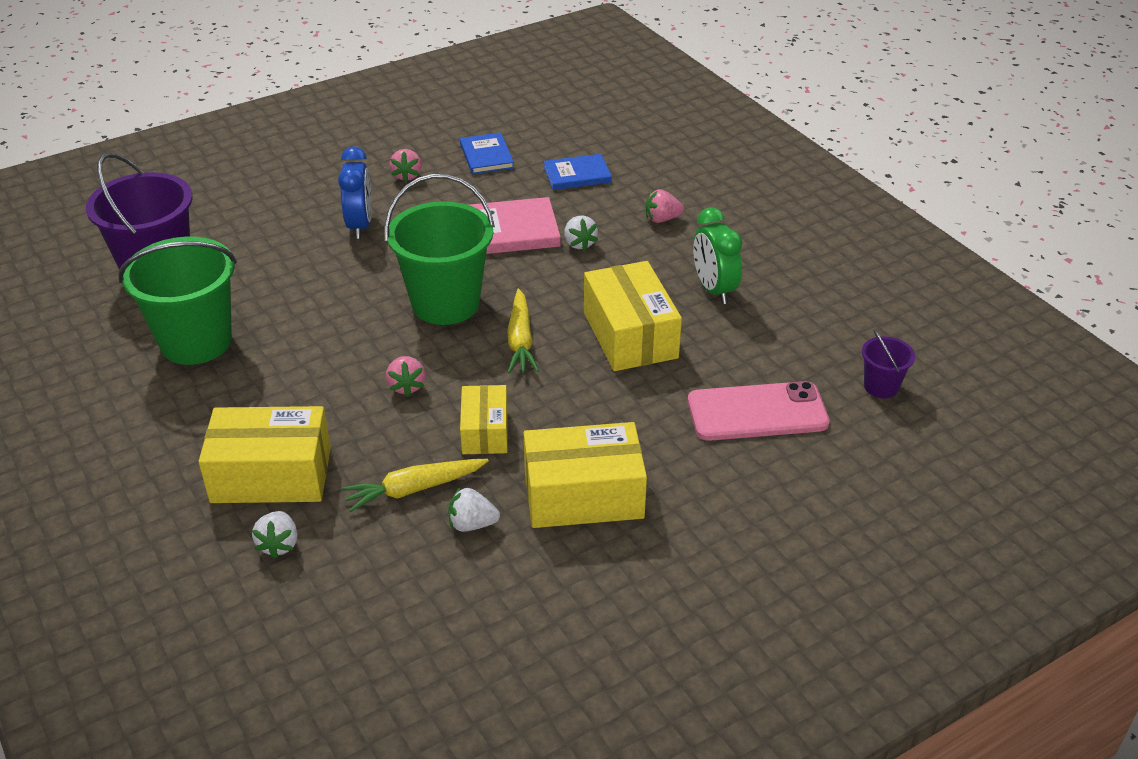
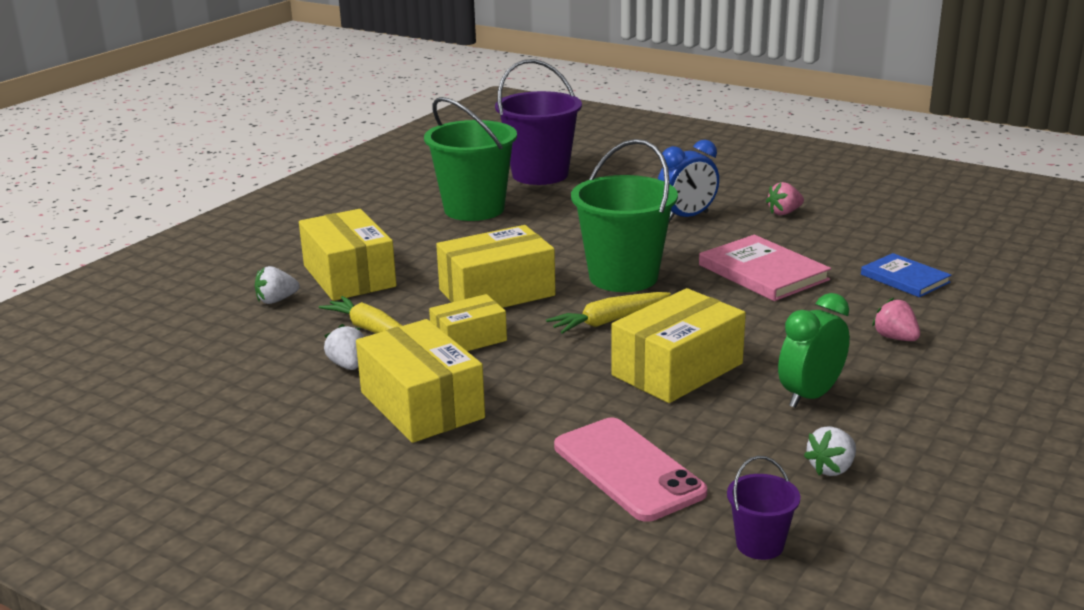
camera: 65 degrees right, 15 degrees down
pink strawberry [386,356,425,396] -> yellow box [436,225,556,308]
blue book [460,132,514,174] -> none
white strawberry [564,216,598,251] -> white strawberry moved to [804,426,856,476]

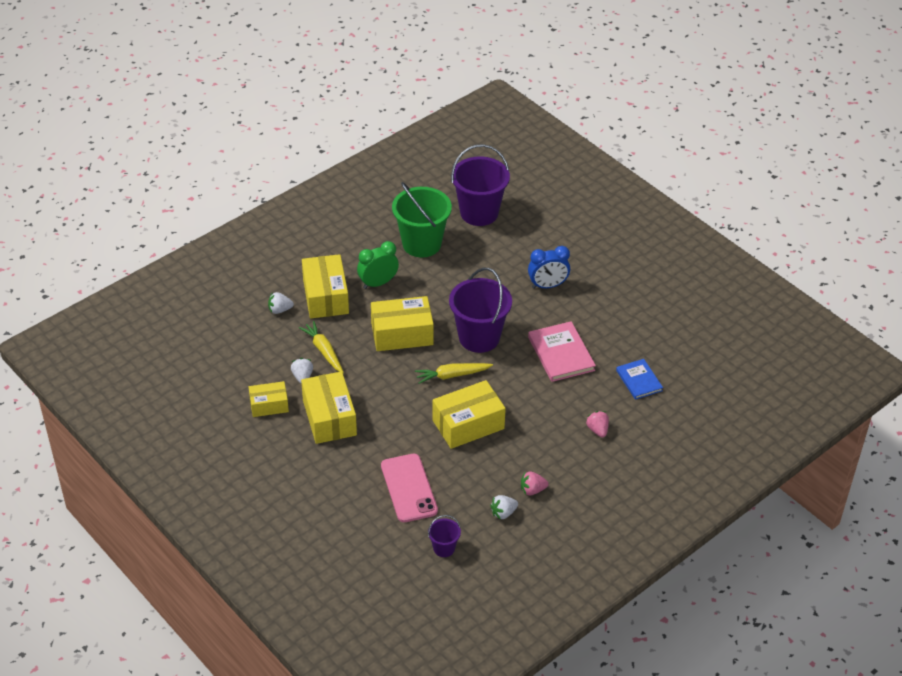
camera: 15 degrees right, 20 degrees up
yellow box [429,294,507,351] -> yellow box moved to [249,381,289,417]
green bucket [571,139,678,292] -> purple bucket [449,268,512,353]
pink strawberry [766,182,804,215] -> pink strawberry moved to [521,471,548,495]
green clock [778,293,850,408] -> green clock moved to [357,241,399,289]

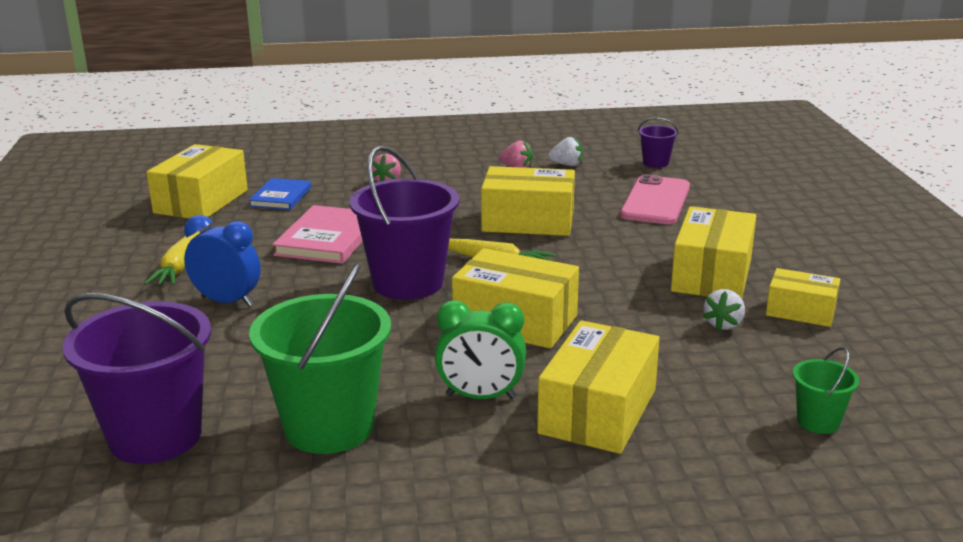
camera: 145 degrees left, 20 degrees down
white strawberry [268,292,294,314] -> none
yellow carrot [299,321,344,373] -> yellow carrot moved to [144,231,200,285]
none -> yellow box [146,144,248,219]
none -> green bucket [793,347,859,434]

